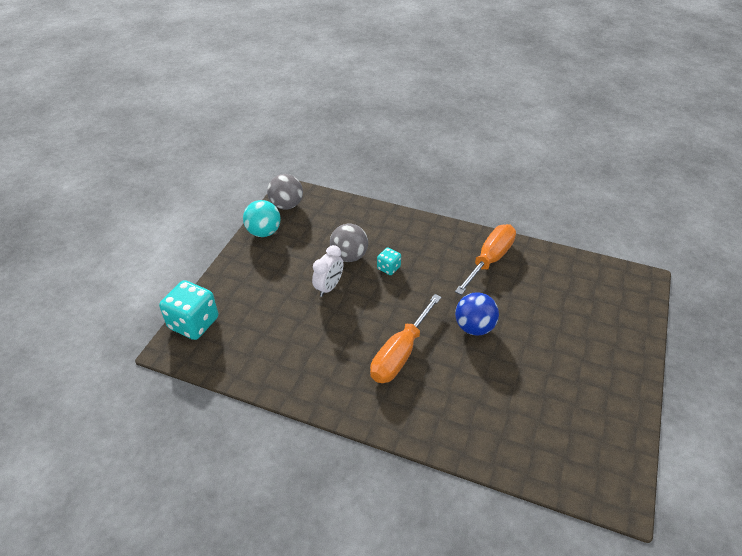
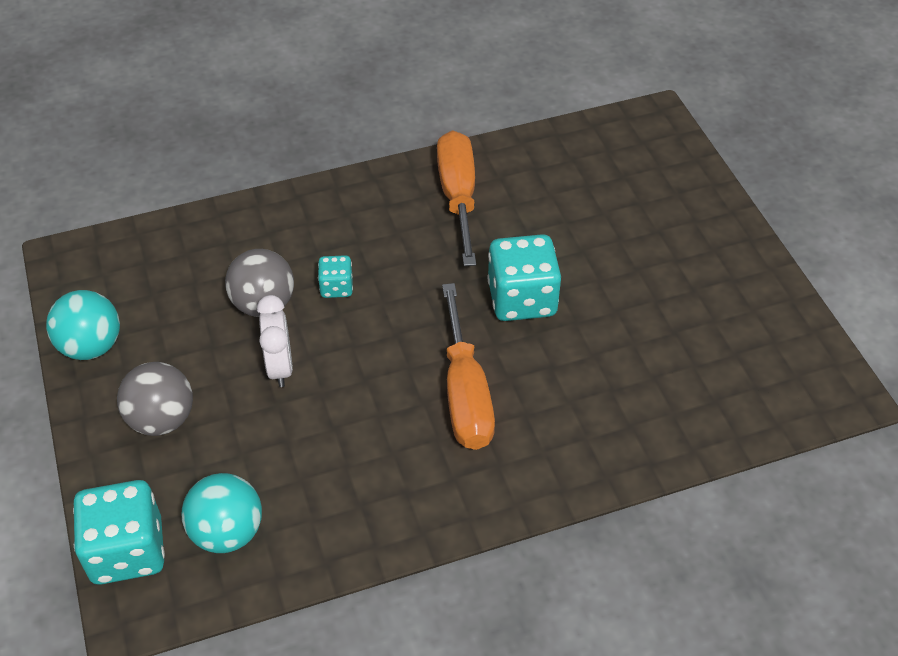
camera: 40 degrees left, 5 degrees up
grey ball [267,174,303,210] -> grey ball moved to [117,362,193,436]
blue ball [455,292,499,336] -> turquoise dice [487,234,561,321]
none -> turquoise ball [182,473,262,553]

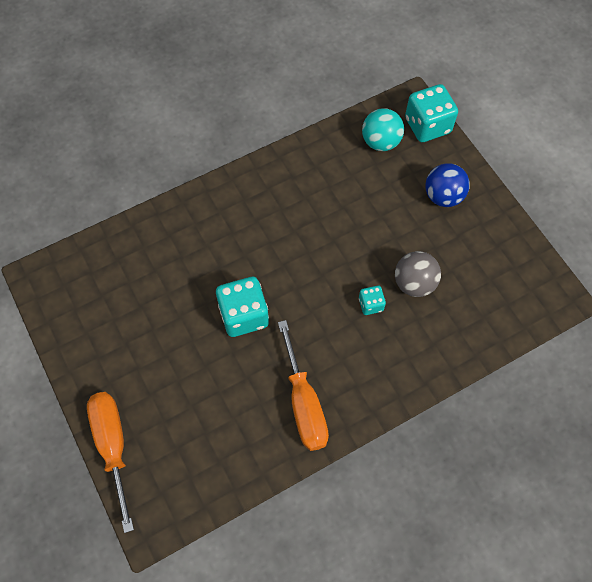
camera: 170 degrees right, 15 degrees up
turquoise ball [46,290,120,360] -> none
grey ball [117,362,193,436] -> blue ball [425,163,470,207]
white clock [257,295,293,387] -> none
orange screwdriver [442,283,495,450] -> orange screwdriver moved to [87,392,134,533]

